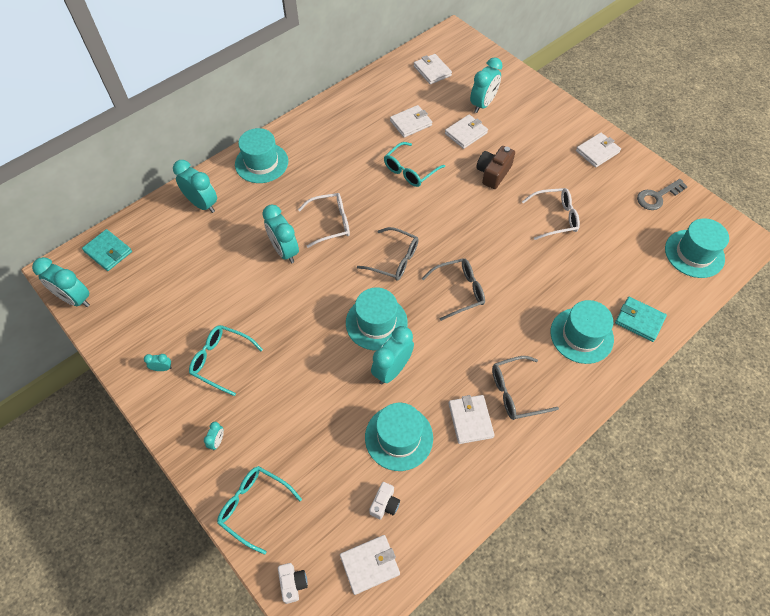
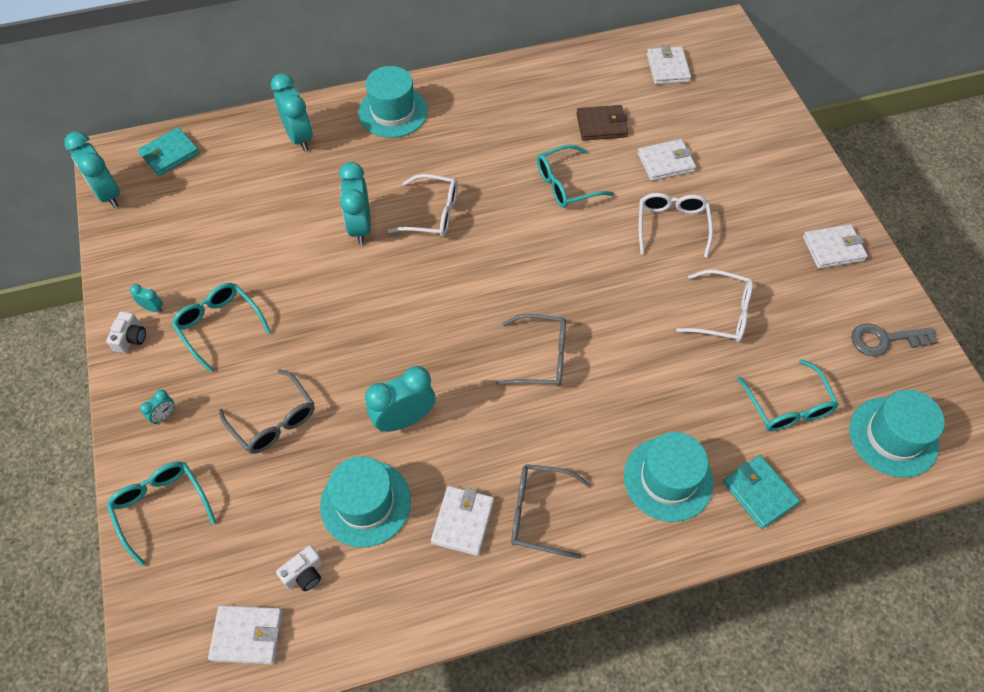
camera: 25 degrees right, 0 degrees up
turquoise wallet [82,229,132,271] -> turquoise wallet turned 75 degrees clockwise [138,127,200,176]
white camera [278,563,308,604] -> white camera moved to [106,311,146,353]
turquoise hat [346,287,408,350] -> none
grey glasses [357,227,419,281] -> grey glasses moved to [219,369,315,454]
white wallet [390,105,432,138] -> brown wallet [576,105,628,141]
turquoise clock [470,57,503,113] -> none
brown camera [476,146,515,189] -> white glasses [639,193,713,257]
none -> turquoise glasses [737,359,839,431]

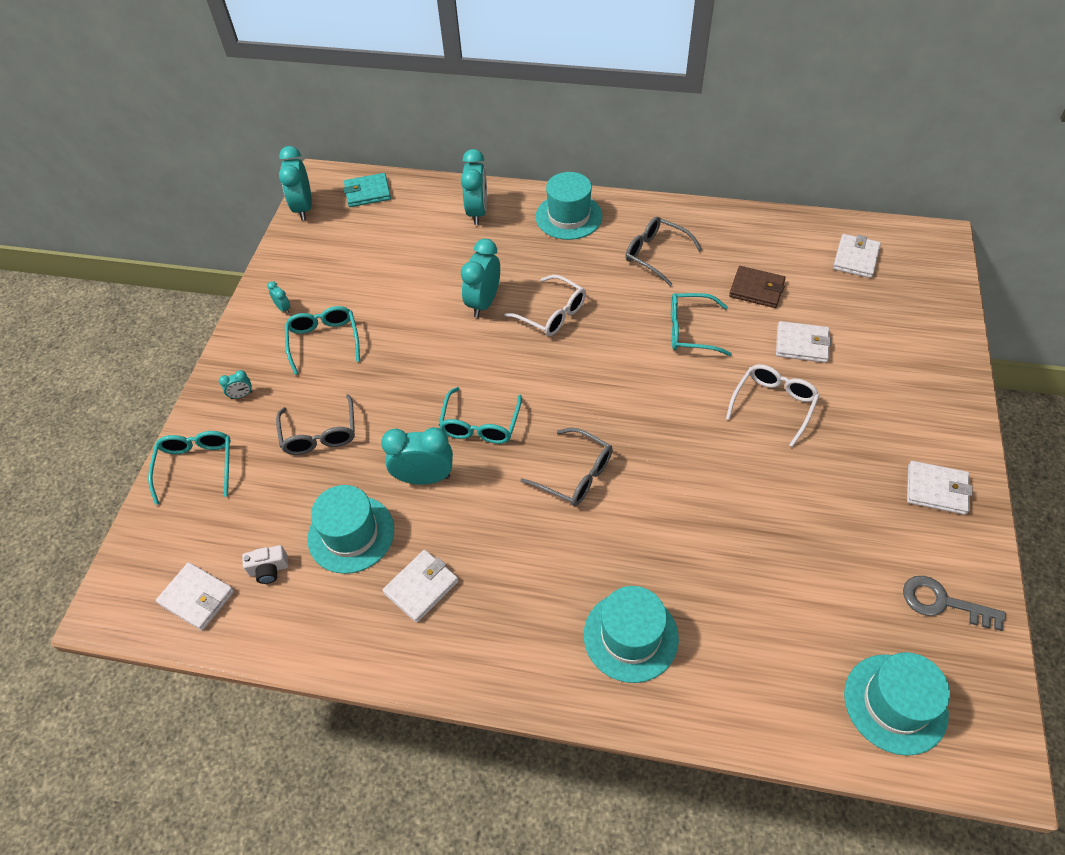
camera: 30 degrees right, 5 degrees down
white camera [106,311,146,353] -> none
grey glasses [511,464,591,559] -> grey glasses moved to [625,217,702,286]
white glasses [676,270,753,342] -> none
turquoise wallet [723,455,800,529] -> none
turquoise glasses [737,359,839,431] -> turquoise glasses moved to [439,387,522,444]

